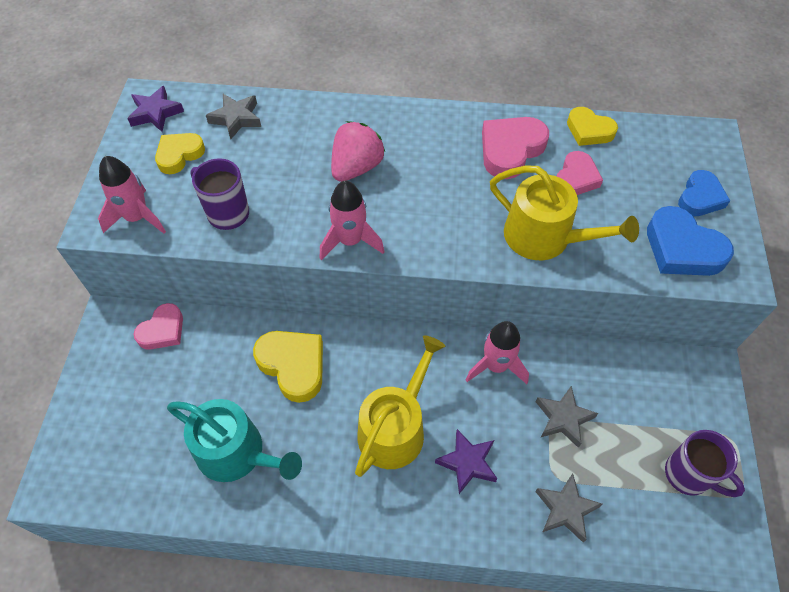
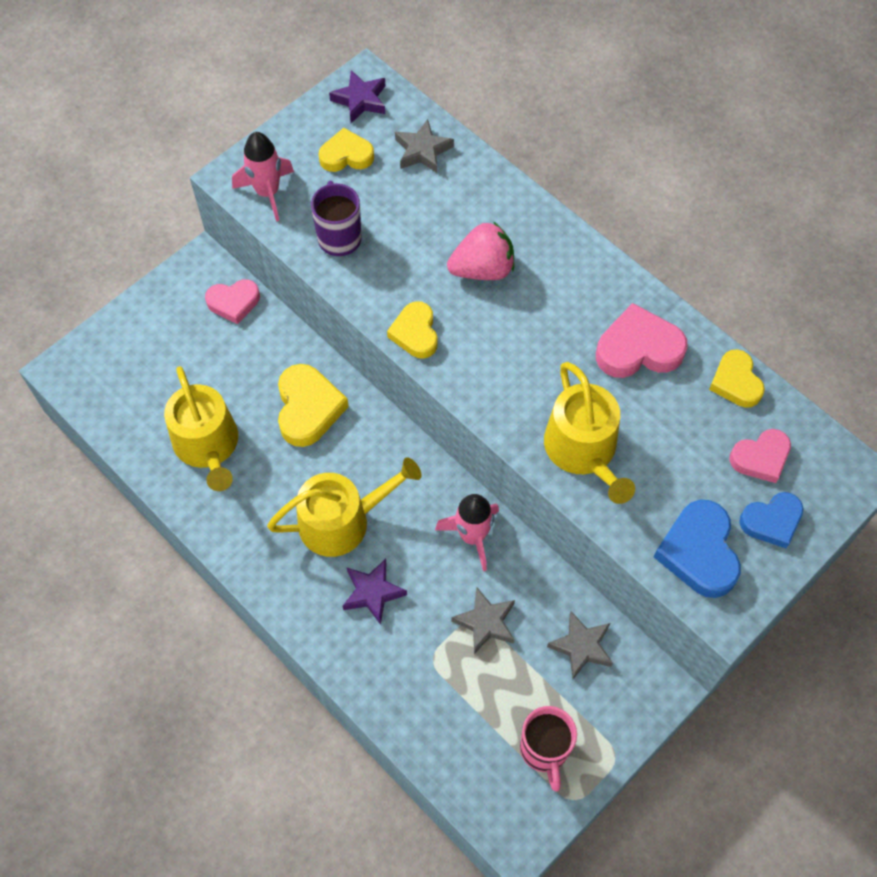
camera: 40 degrees right, 5 degrees up
turquoise watering can [167,399,302,482] -> yellow watering can [164,366,238,491]
pink rocket [320,180,384,260] -> yellow heart [387,301,438,358]
grey star [535,474,603,543] -> grey star moved to [547,612,613,679]
pink heart [557,151,603,195] -> pink heart moved to [729,429,791,483]
purple mug [665,430,745,497] -> pink mug [520,706,577,791]

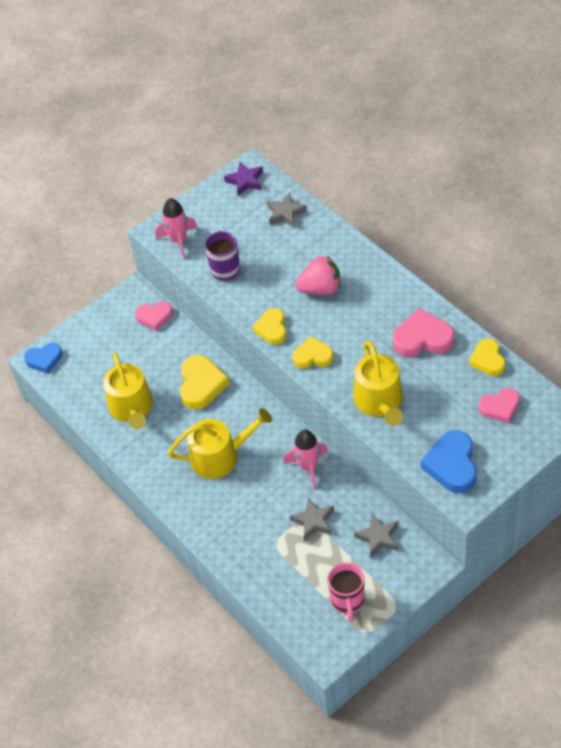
camera: 10 degrees right, 10 degrees down
yellow heart [319,128,374,172] -> yellow heart moved to [292,336,334,369]
purple star [342,559,407,625] -> none
blue heart [739,492,804,548] -> blue heart moved to [24,343,63,373]

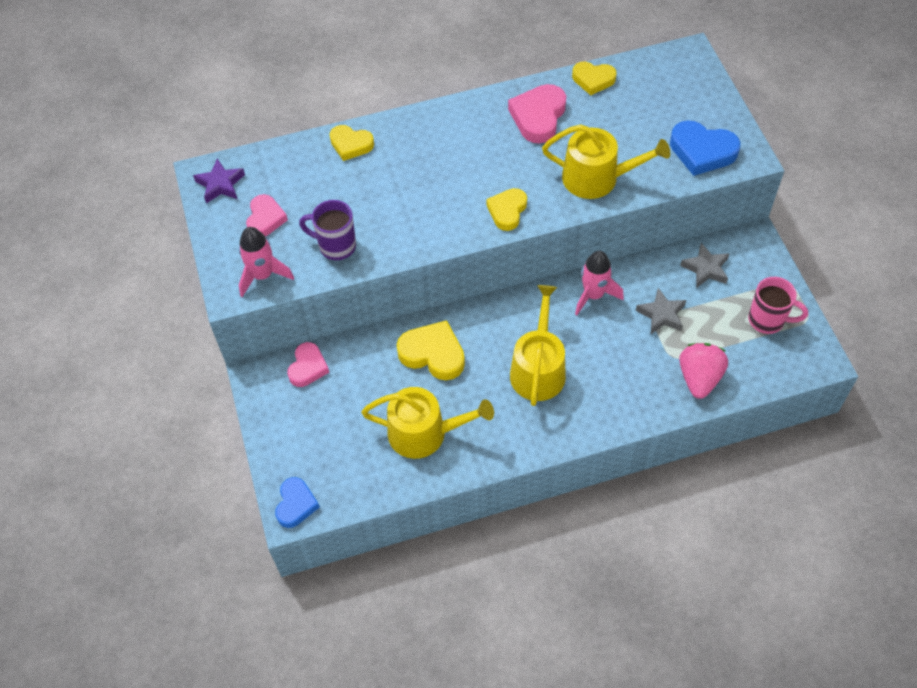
camera: 70 degrees left, 5 degrees up
yellow heart [252,308,287,345] -> yellow heart moved to [330,125,374,161]
grey star [267,193,307,227] -> none
pink strawberry [295,256,340,295] -> pink strawberry moved to [679,343,728,399]
pink heart [478,388,520,423] -> pink heart moved to [246,194,288,236]

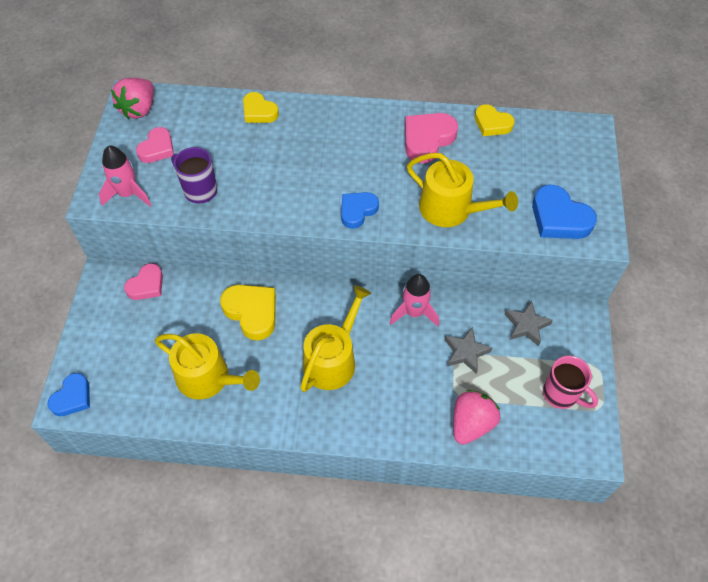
camera: 20 degrees right, 0 degrees up
purple star [193,158,245,204] -> pink strawberry [111,78,154,119]
yellow heart [486,188,527,231] -> blue heart [341,192,379,229]

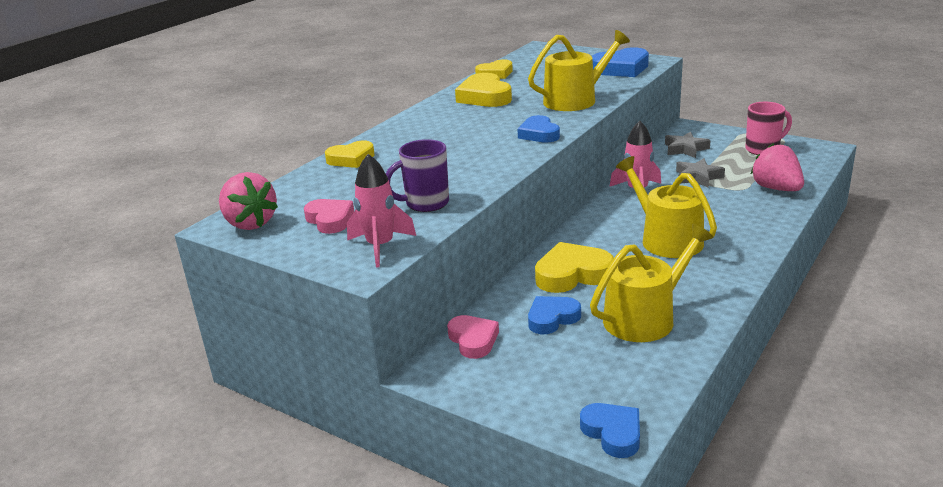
camera: 60 degrees left, 30 degrees down
pink heart [405,113,458,163] -> yellow heart [455,73,512,107]
none -> blue heart [528,296,581,334]

